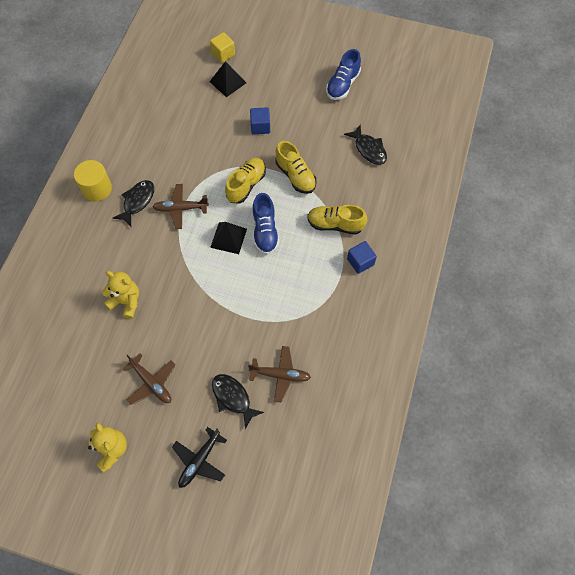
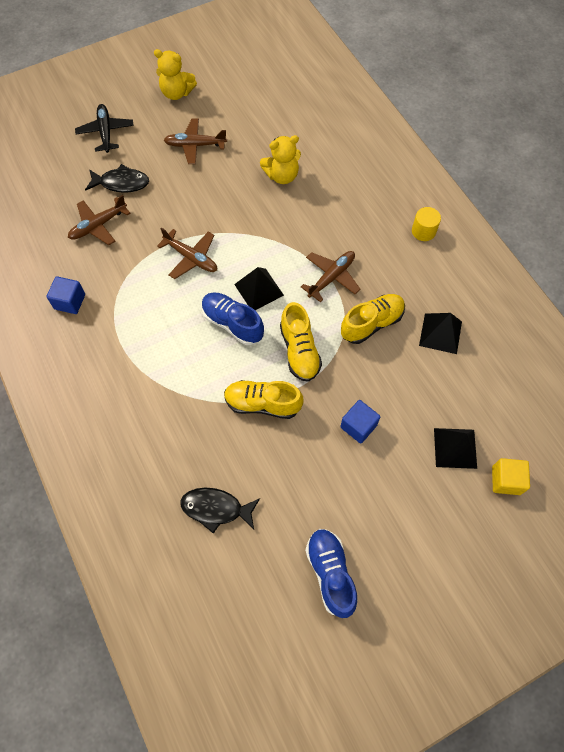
camera: 135 degrees right, 0 degrees up
yellow cylinder [74,160,112,201] -> yellow cylinder [412,207,441,241], size x0.66
black fish [113,180,154,226] -> none
yellow shoe [307,205,367,235] -> yellow shoe moved to [341,294,405,344]
blue cube [347,241,377,274] -> blue cube moved to [47,276,85,314]
none -> brown plane [157,228,217,279]
none -> black pyramid [419,313,462,354]

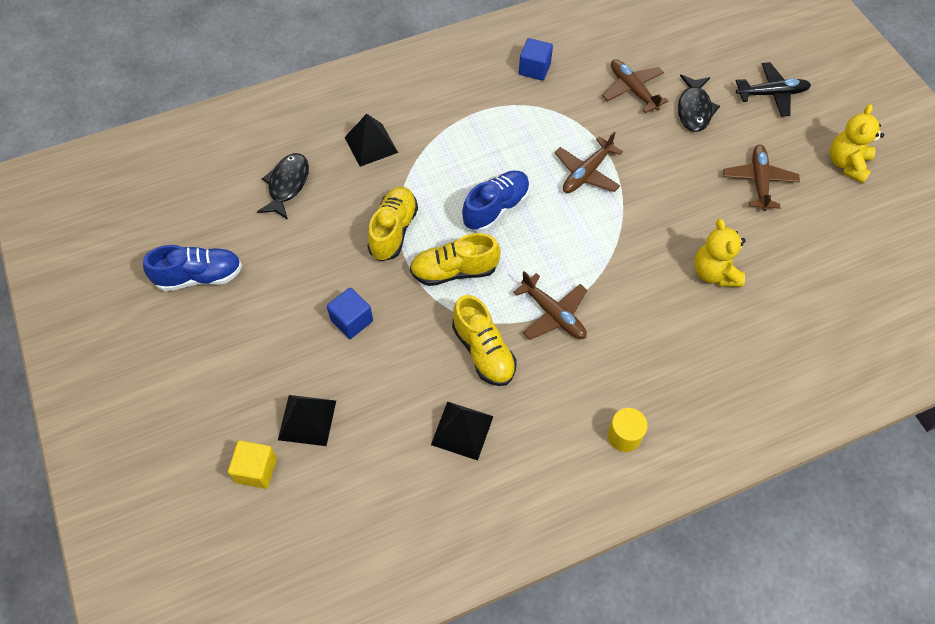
camera: 95 degrees right, 5 degrees down
black pyramid [234,267,284,310] -> black pyramid moved to [344,114,398,167]

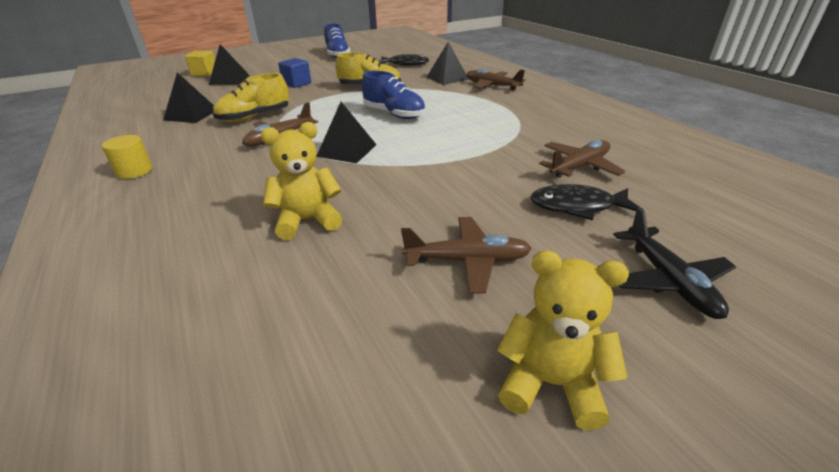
camera: 85 degrees right, 25 degrees down
yellow shoe [410,233,501,286] -> none
blue cube [519,38,553,81] -> none
brown plane [555,131,623,193] -> brown plane moved to [466,69,526,90]
none -> black pyramid [316,102,377,163]

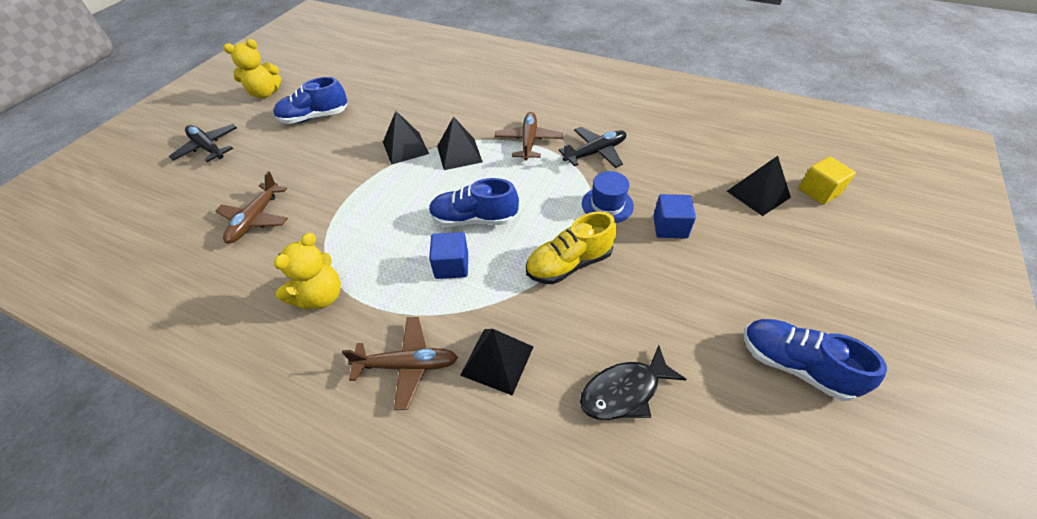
camera: 145 degrees right, 15 degrees up
yellow cylinder [102,135,153,179] -> none
black pyramid [163,73,214,123] -> black pyramid moved to [383,111,429,165]
yellow shoe [213,73,289,122] -> black plane [558,127,626,168]
yellow teddy bear [261,122,342,240] -> yellow teddy bear moved to [274,233,341,310]
brown plane [401,217,532,294] -> blue shoe [273,77,347,124]
black fish [530,184,644,220] -> none
none -> blue cube [429,232,468,279]
none -> blue hat [582,171,634,223]

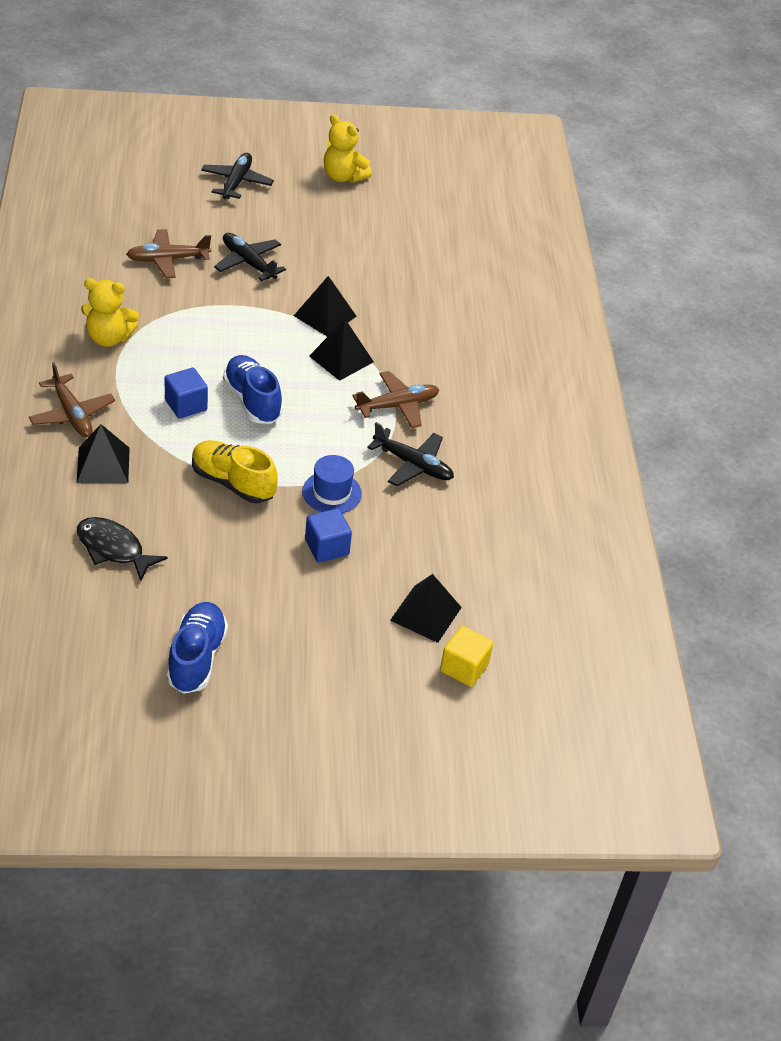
camera: 55 degrees right, 5 degrees down
blue shoe [273,77,347,124] -> none
none -> black plane [214,233,286,281]

